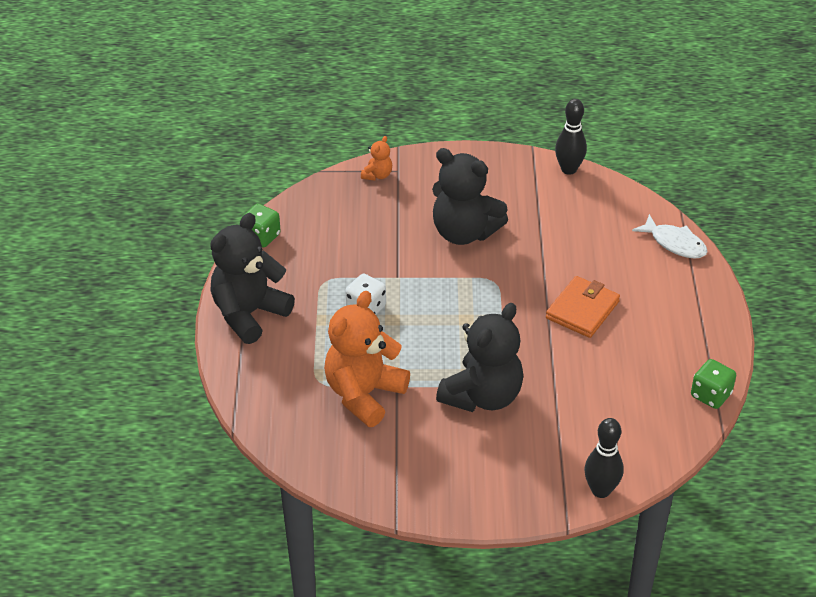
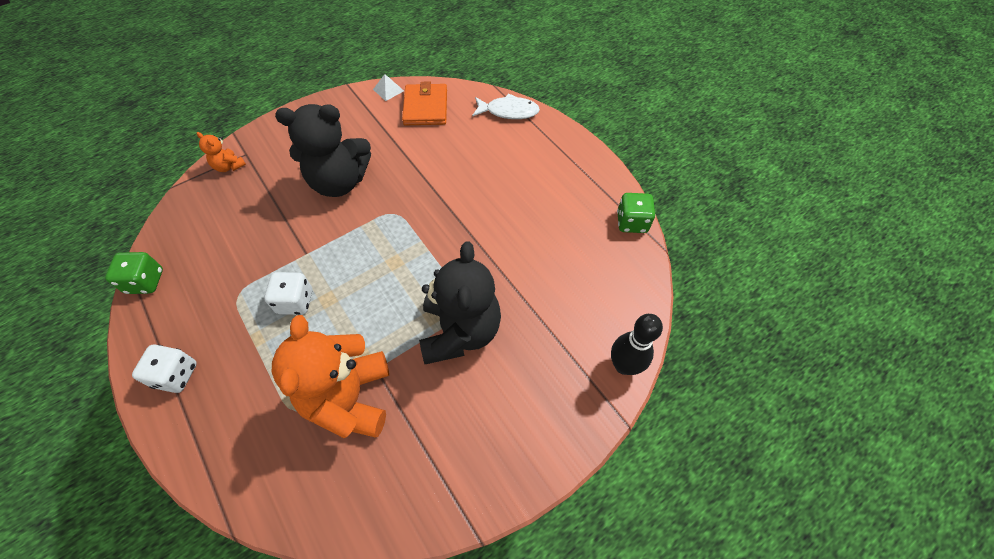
camera: 35 degrees left, 15 degrees up
black teddy bear [210,213,295,344] -> white dice [132,345,197,393]
orange teddy bear [361,136,392,181] -> orange teddy bear turned 135 degrees clockwise [197,132,246,172]
orange wallet [546,276,620,338] -> orange wallet moved to [402,81,447,125]
black bowling pin [555,99,587,175] -> white pyramid [373,74,404,101]

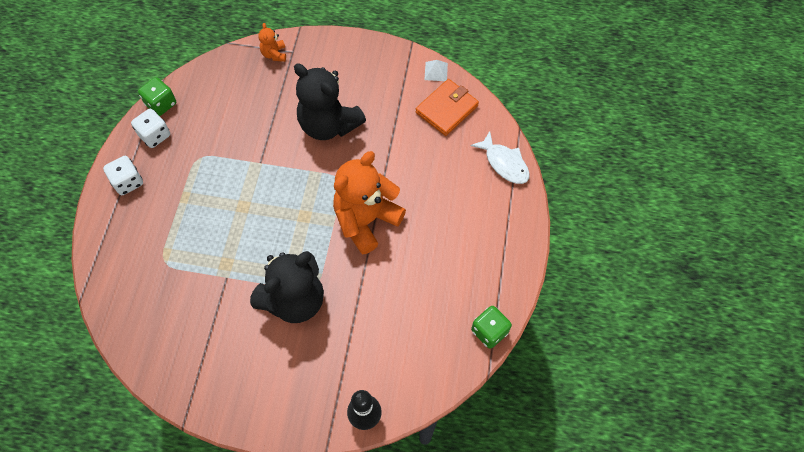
camera: 45 degrees right, 5 degrees up
white dice [264,272,312,315] -> white dice moved to [131,109,170,148]
orange teddy bear [272,315,389,438] -> orange teddy bear moved to [333,151,406,254]

